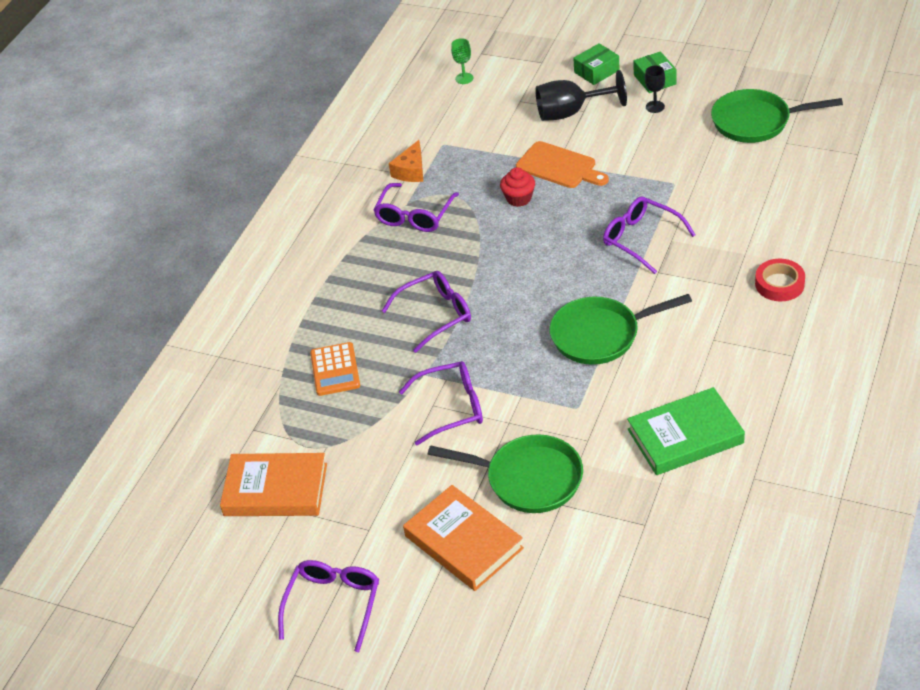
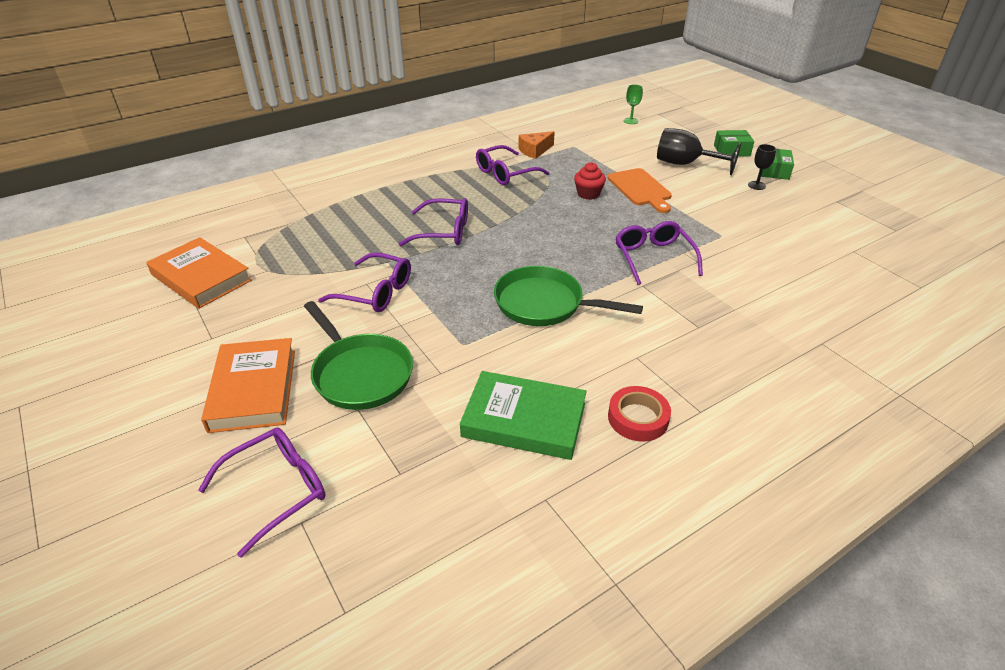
camera: 30 degrees right, 5 degrees down
purple glasses [278,560,379,652] -> purple glasses moved to [198,428,325,557]
orange calculator [310,342,360,396] -> none
green pan [711,89,843,143] -> none
red tape [755,259,805,301] -> red tape moved to [608,386,671,442]

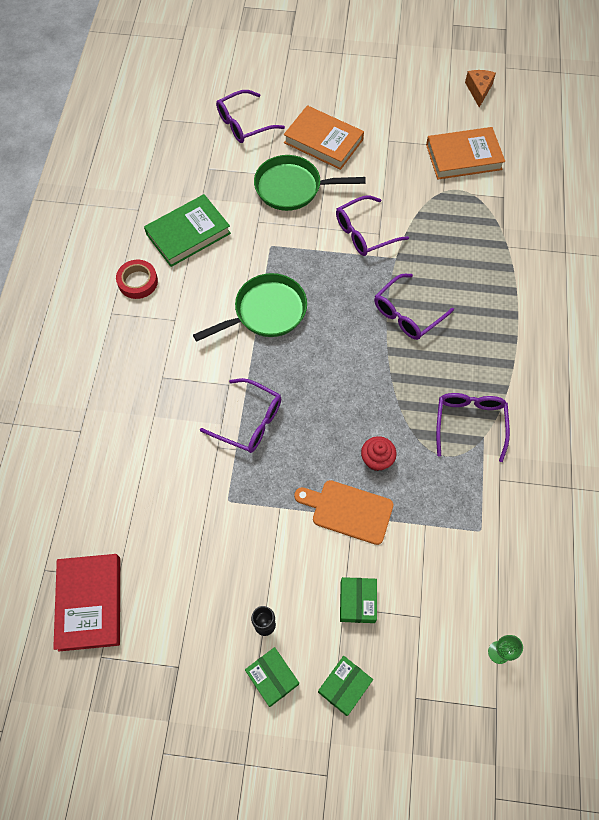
camera: 130 degrees right, 25 degrees up
purple glasses [198,428,325,557] -> purple glasses turned 60 degrees clockwise [216,90,285,143]
orange cheese [518,131,555,159] -> orange cheese moved to [465,70,496,108]
black goblet [657,128,741,175] -> green box [340,577,377,623]
none -> red book [53,554,120,652]

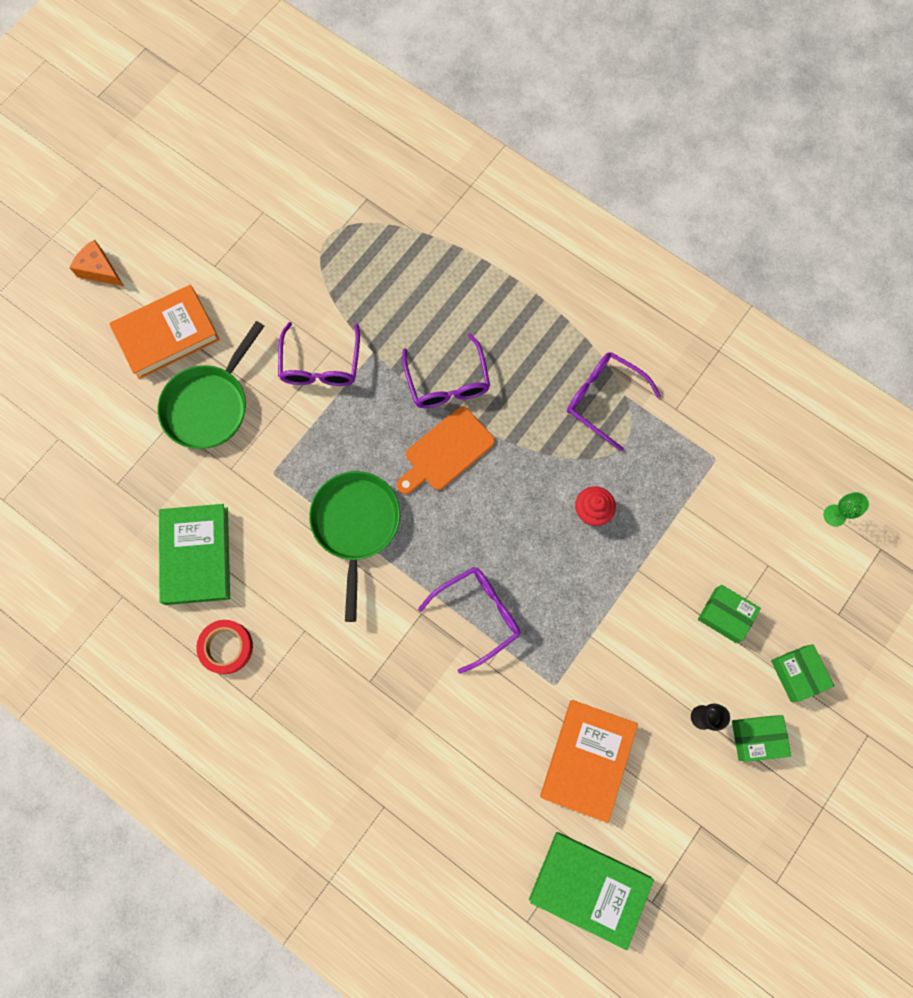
camera: 60 degrees left, 10 degrees up
red book [53,554,120,652] -> green book [529,832,654,950]
purple glasses [216,90,285,143] -> none
orange cutting board [294,480,394,545] -> orange cutting board moved to [397,406,495,494]
orange book [426,127,505,179] -> orange book moved to [540,700,638,823]
orange cheese [465,70,496,108] -> orange cheese moved to [70,239,124,286]

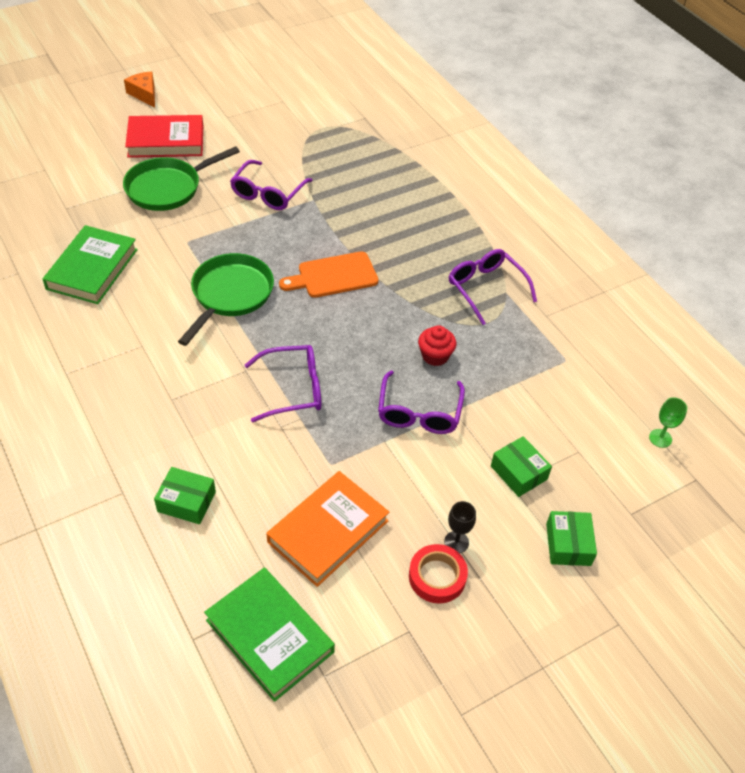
camera: 20 degrees right, 25 degrees down
orange book [109,285,220,379] -> red book [125,115,203,158]
red tape [196,620,253,674] -> red tape moved to [409,544,468,604]
purple glasses [402,333,490,408] -> purple glasses moved to [378,371,465,434]
green box [732,715,791,762] -> green box moved to [154,467,216,524]

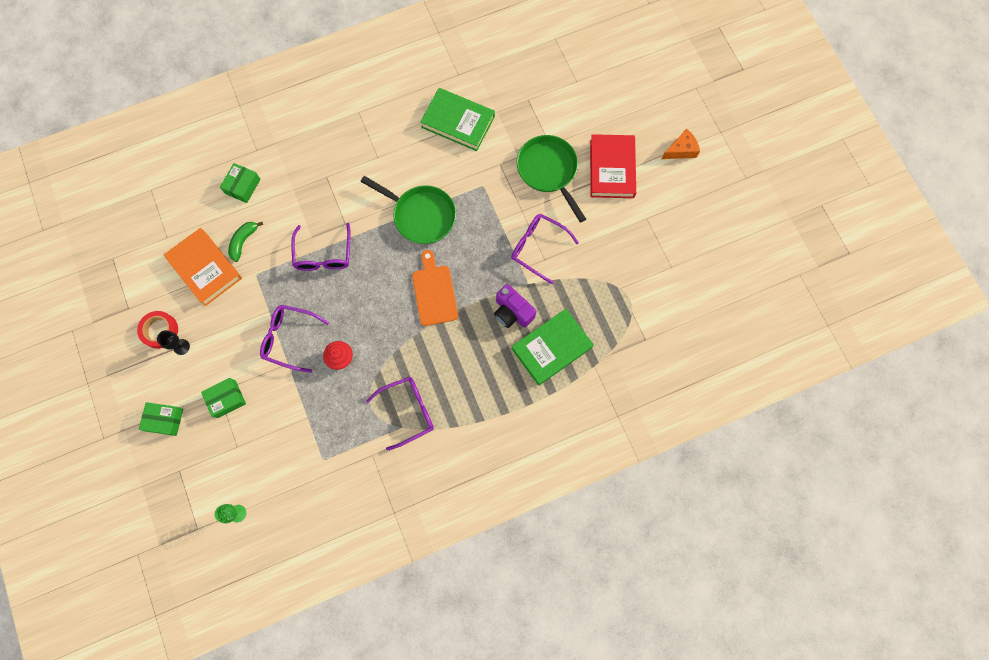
camera: 100 degrees right, 25 degrees up
green book [204,567,335,702] -> green book moved to [512,309,594,386]
none -> green banana [228,222,263,262]
none -> purple camera [494,284,536,328]

